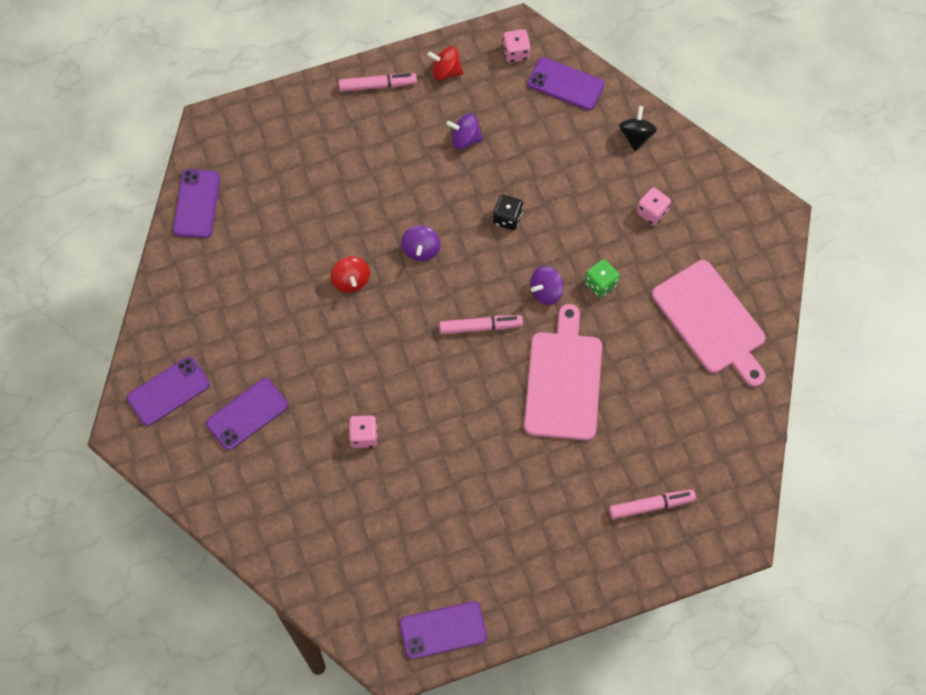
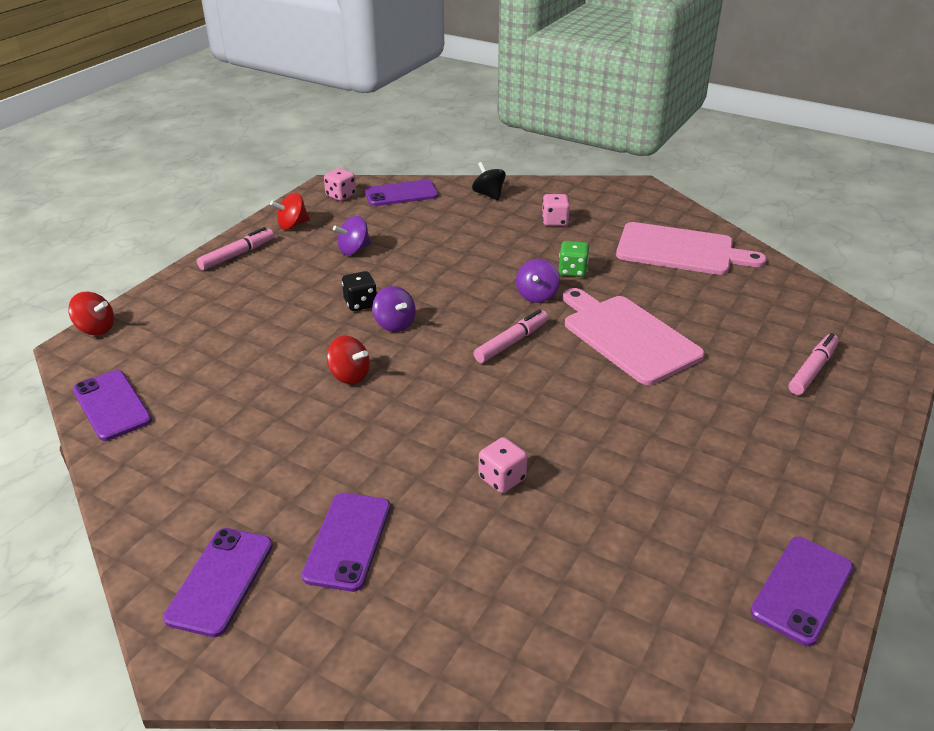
camera: 40 degrees left, 30 degrees down
black dice [493,195,523,230] -> black dice moved to [342,271,377,311]
none -> red spinning top [68,292,114,335]

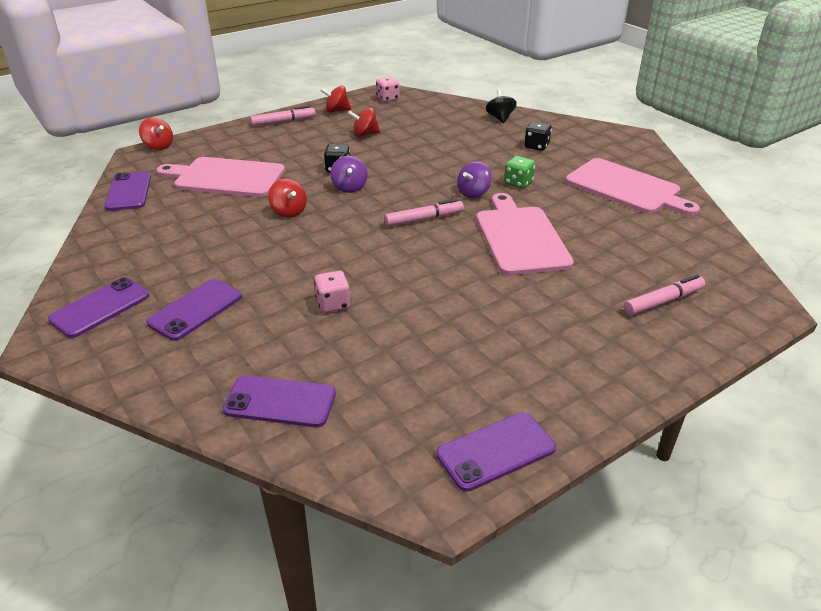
camera: 25 degrees right, 0 degrees up
purple spinning top [333,216,371,255] -> red spinning top [348,108,380,137]
purple phone [365,180,438,206] -> purple phone moved to [222,375,336,427]
pink dice [542,194,570,226] -> black dice [524,121,552,151]
none -> pink cutting board [156,157,285,197]

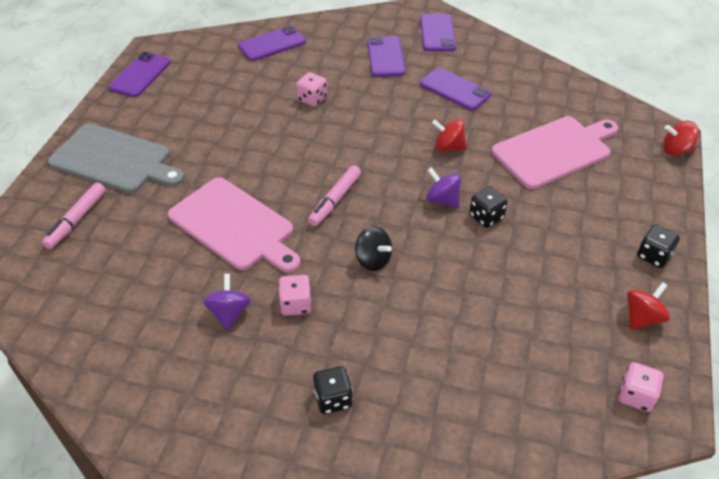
camera: 140 degrees right, 10 degrees up
purple phone [105,171,151,211] -> purple phone moved to [420,68,491,110]
pink marker [250,106,316,126] -> black dice [637,225,680,268]
red spinning top [348,108,380,137] -> none
purple spinning top [457,161,492,198] -> purple spinning top moved to [203,274,251,330]
black spinning top [486,89,517,123] -> black spinning top moved to [355,226,392,271]
green dice [504,156,535,188] -> pink dice [278,275,312,316]
pink cutting board [565,158,700,216] -> none
none -> grey cutting board [48,124,185,193]

